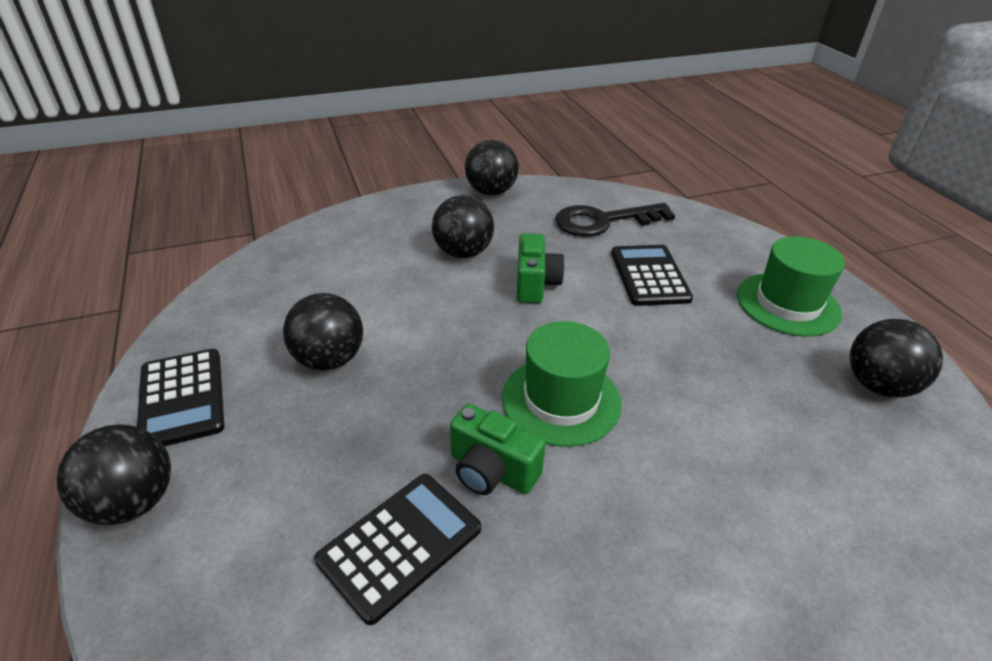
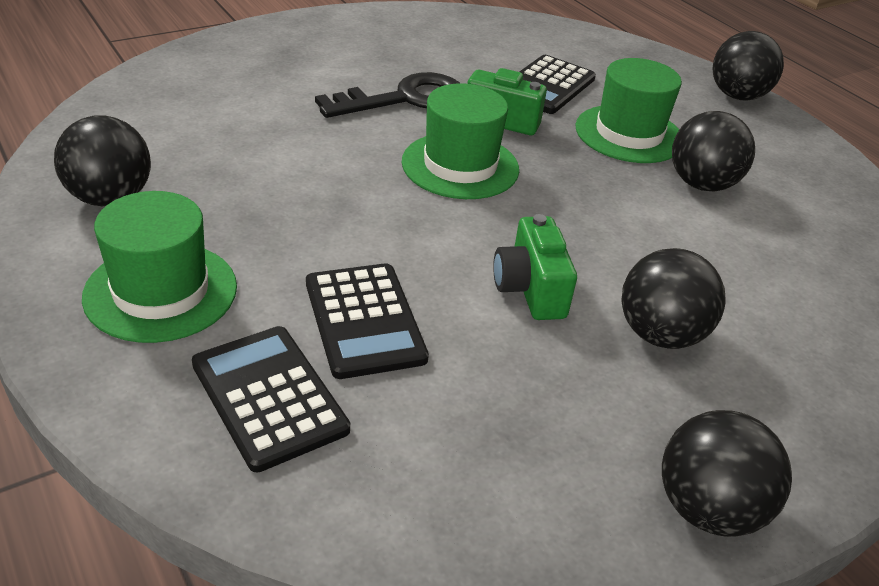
camera: 165 degrees right, 0 degrees up
black calculator [137,349,224,446] -> black calculator moved to [192,326,350,472]
black key [555,203,675,237] -> black key moved to [315,72,461,118]
none -> green hat [575,58,682,163]

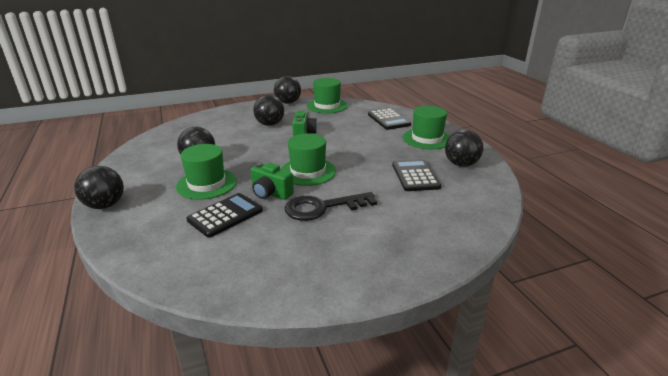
camera: 165 degrees left, 10 degrees down
black calculator [306,263,429,379] -> black calculator moved to [392,159,441,191]
none -> green hat [307,78,348,113]

